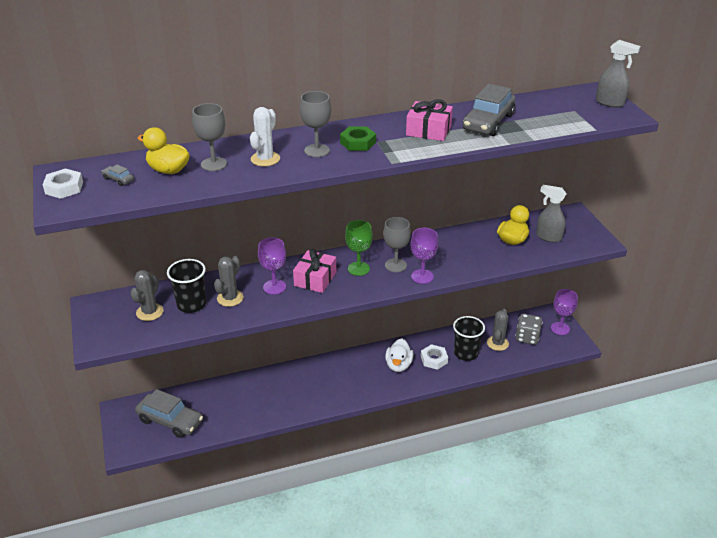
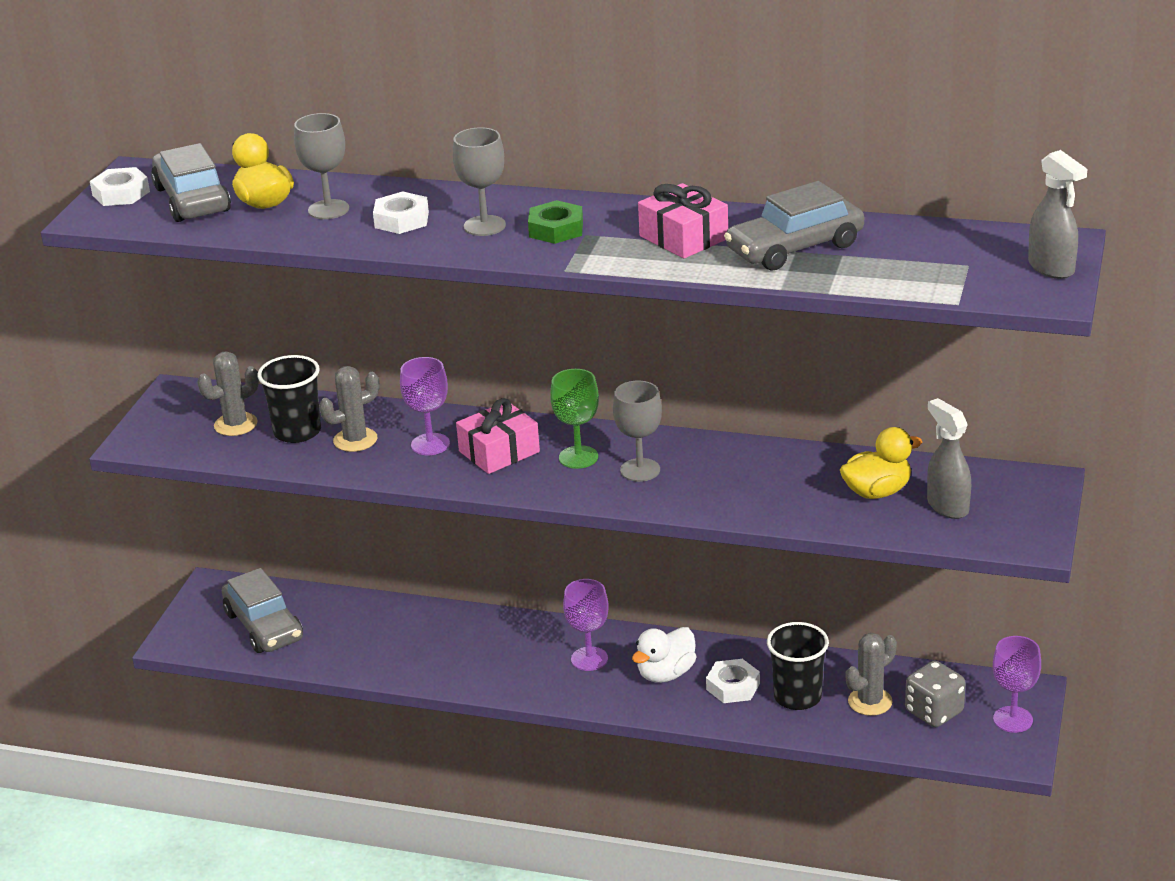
camera: 35 degrees right, 5 degrees down
grey car [101,165,134,186] -> grey car [151,143,231,222], size x2.45
white cactus [250,107,280,166] -> white nut [373,191,429,234]
purple goblet [410,228,438,284] -> purple goblet moved to [563,579,609,671]

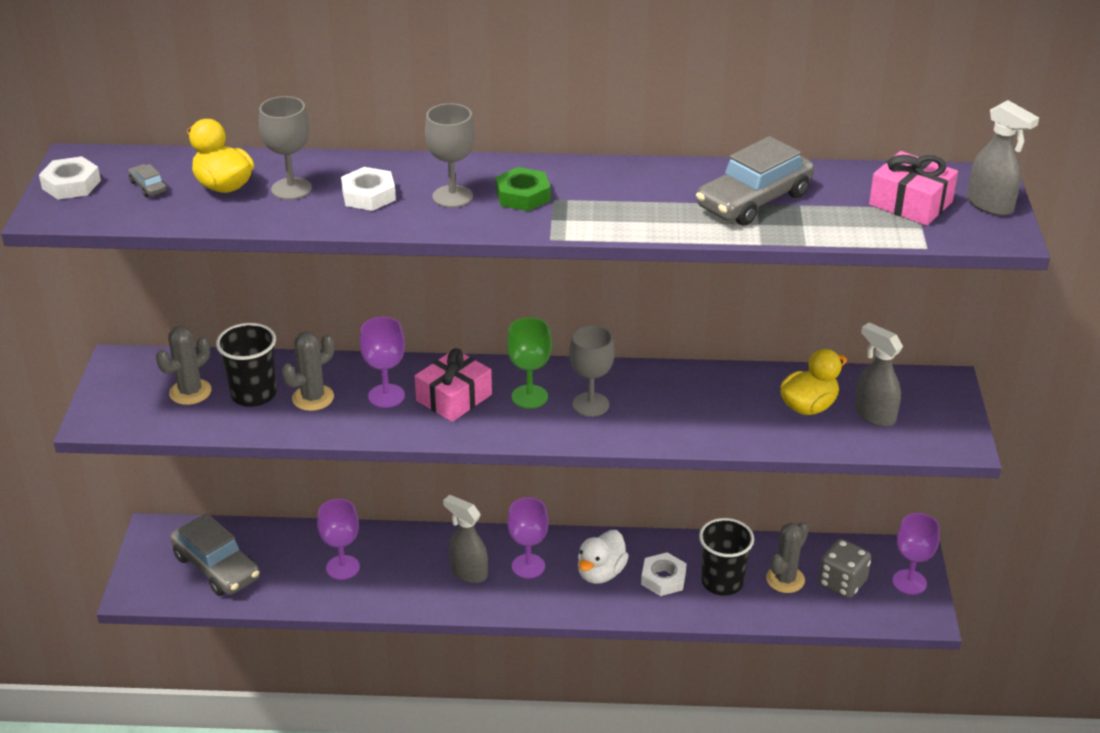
camera: 15 degrees left, 5 degrees up
grey car [151,143,231,222] -> grey car [128,164,167,197], size x0.41
pink gift [638,183,728,258] -> pink gift moved to [869,151,958,226]
none -> purple goblet [317,499,360,580]
none -> grey spray bottle [443,495,488,583]

